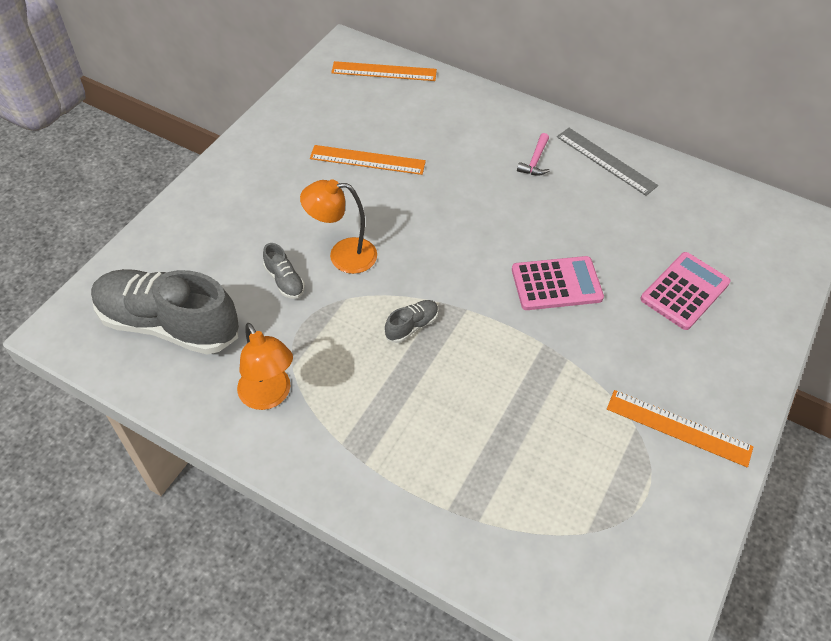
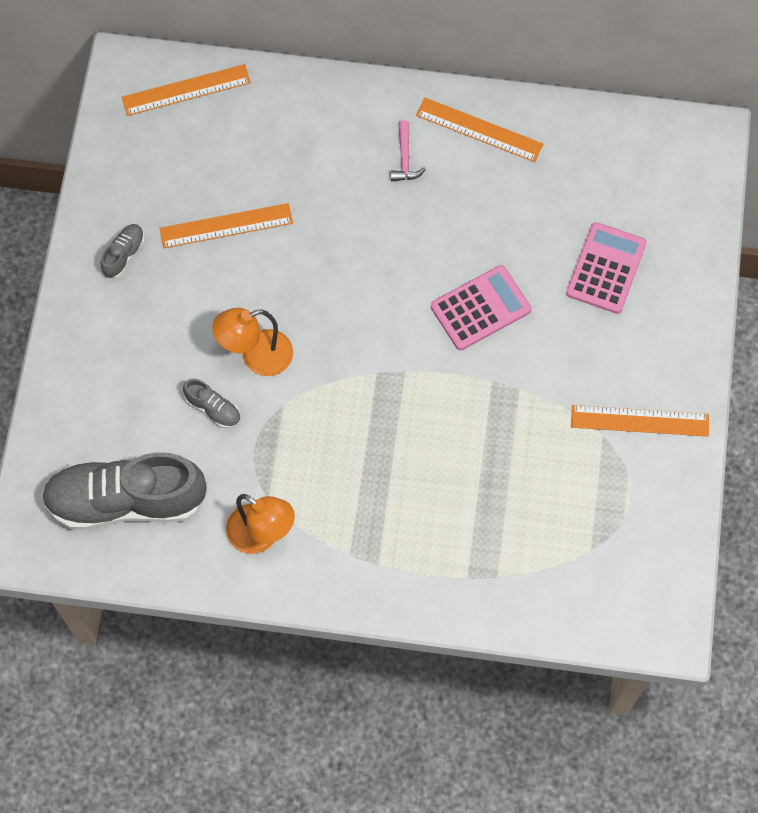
camera: 20 degrees left, 15 degrees up
grey shoe [385,300,438,343] -> grey shoe moved to [101,224,145,279]
grey ruler [557,128,658,196] -> orange ruler [416,98,543,162]

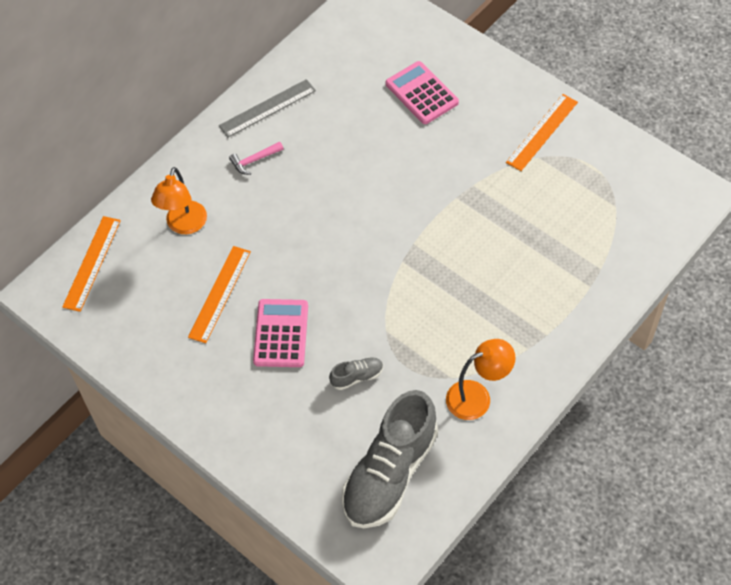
camera: 55 degrees left, 10 degrees down
grey shoe [101,224,145,279] -> none
orange lamp [212,308,293,376] -> orange lamp moved to [151,167,207,234]
pink hammer [391,120,426,181] -> pink hammer turned 120 degrees clockwise [229,142,284,175]
orange ruler [416,98,543,162] -> grey ruler [219,79,316,138]
pink calculator [431,265,532,350] -> pink calculator moved to [253,299,308,367]

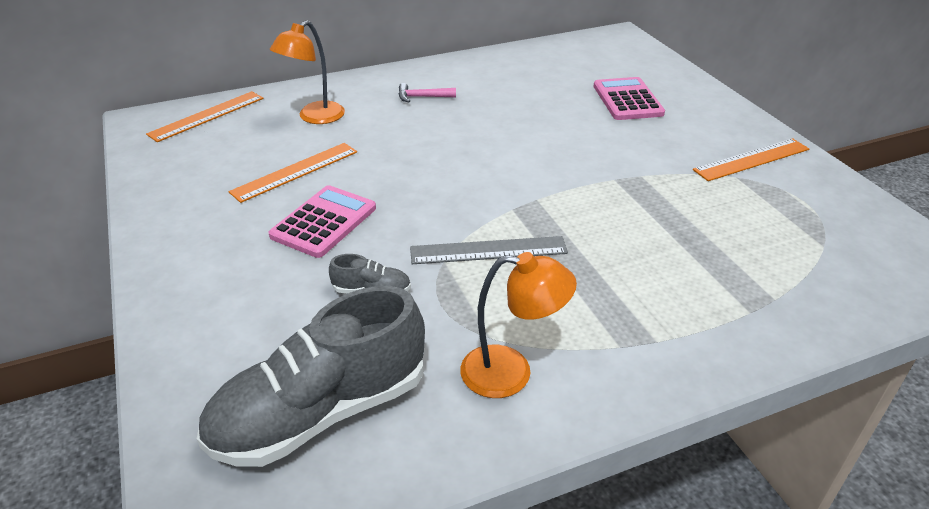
camera: 25 degrees right, 20 degrees down
grey ruler [219,79,316,138] -> grey ruler moved to [410,236,568,264]

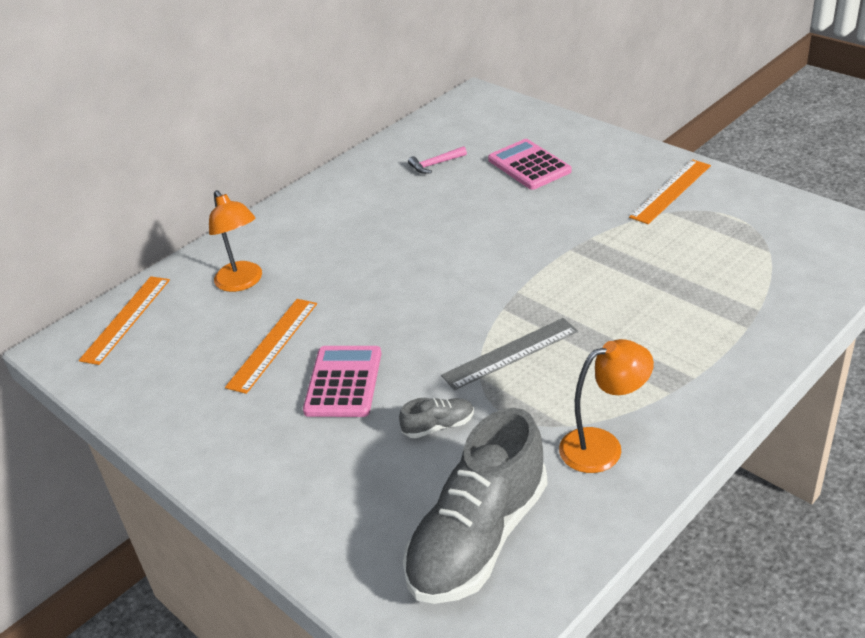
camera: 20 degrees left, 0 degrees up
orange lamp [270,20,345,124] -> orange lamp turned 45 degrees counterclockwise [209,190,262,292]
pink hammer [399,83,456,103] -> pink hammer moved to [408,146,467,174]

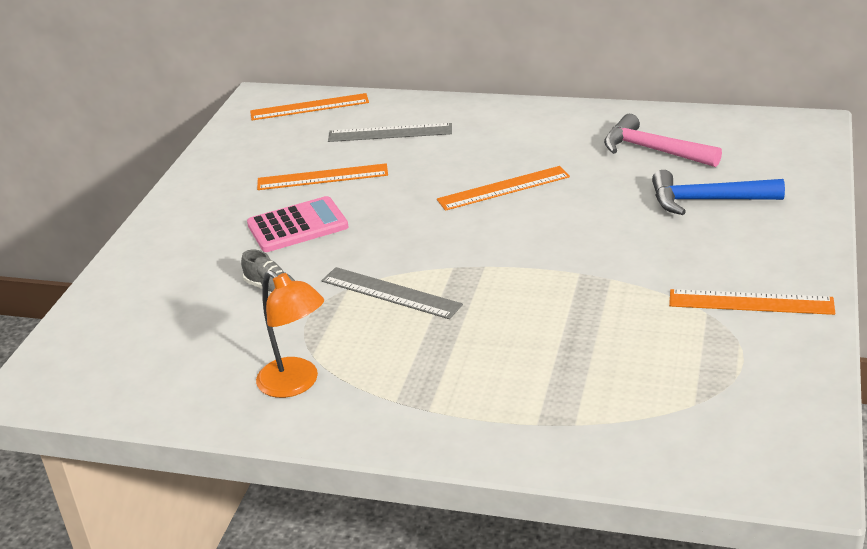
camera: 60 degrees right, 5 degrees down
orange lamp [209,190,262,292] -> grey ruler [328,123,452,142]
grey shoe [403,408,547,604] -> none
pink hammer [408,146,467,174] -> pink hammer [604,114,722,167], size x1.79
pink calculator [488,139,572,190] -> blue hammer [652,170,785,215]
none -> orange ruler [437,166,570,211]

